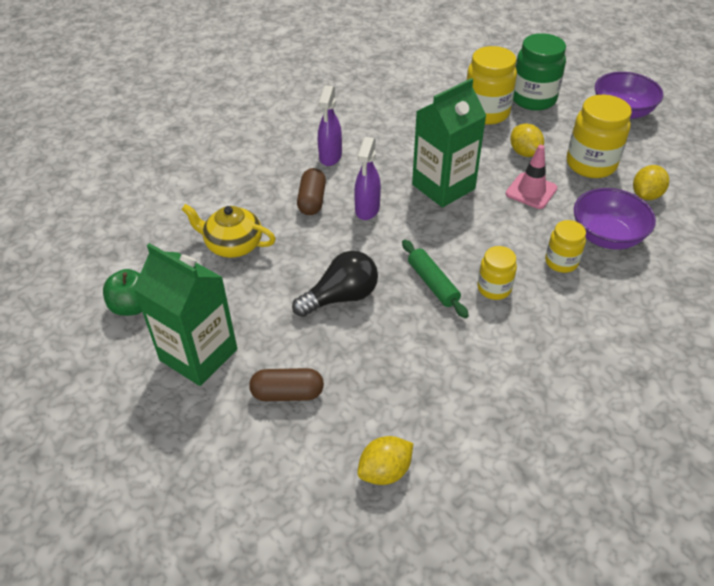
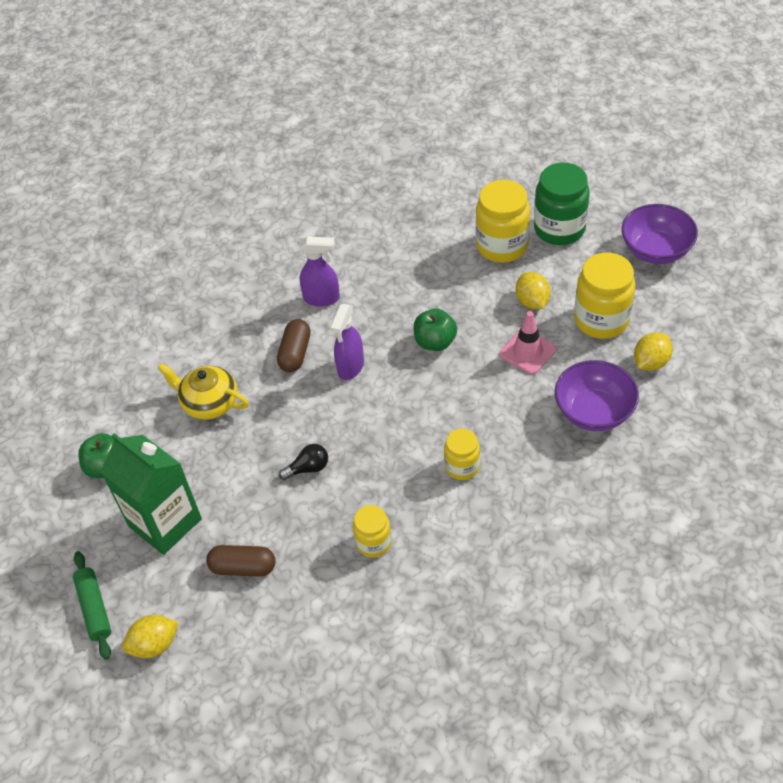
camera: 10 degrees right, 5 degrees up
black light bulb [292,251,378,317] -> black light bulb [279,444,328,480], size x0.58
purple spray bottle [318,85,342,166] -> purple spray bottle turned 105 degrees counterclockwise [300,236,340,307]
yellow lemon [357,436,413,485] -> yellow lemon moved to [123,615,179,658]
green rolling pin [402,240,469,318] -> green rolling pin moved to [73,551,111,660]
green carton [412,78,486,208] -> green apple [414,308,457,351]
yellow jar [545,220,586,273] -> yellow jar moved to [353,505,392,558]

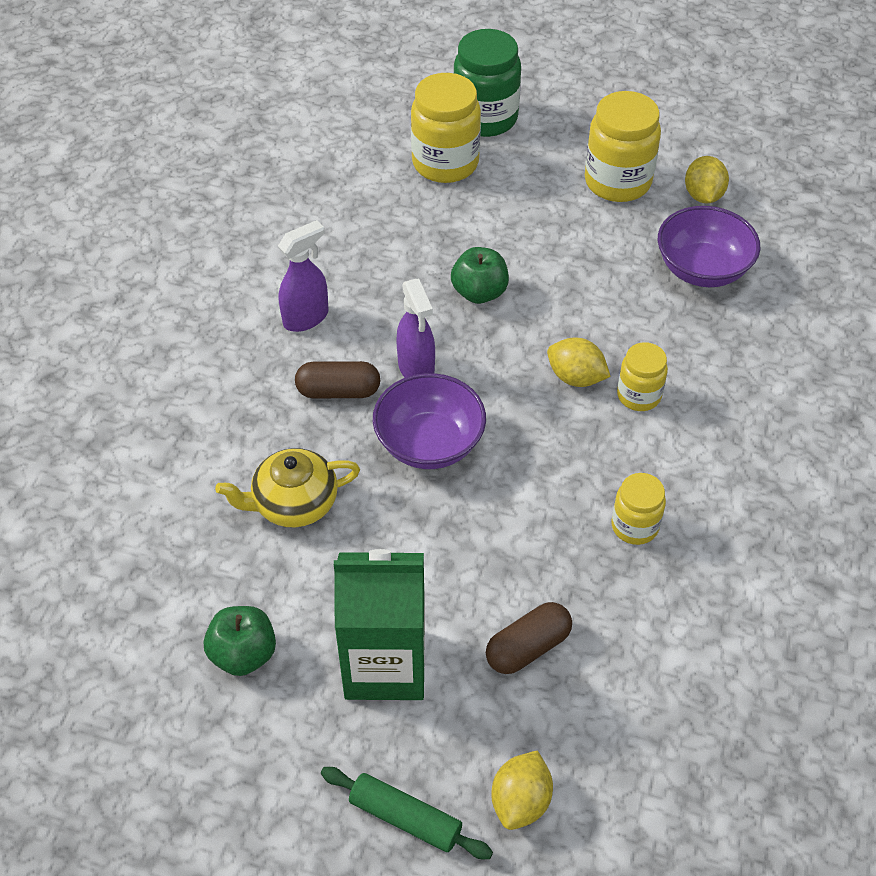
camera: 45 degrees left, 0 degrees up
brown capsule [277,319,311,372] -> brown capsule turned 60 degrees counterclockwise [295,361,380,398]
black light bulb [279,444,328,480] -> none
pink traffic cone [499,311,557,375] -> none
yellow lemon [516,272,551,309] -> yellow lemon moved to [547,337,611,387]
purple bowl [622,204,698,264] -> purple bowl moved to [373,373,486,469]

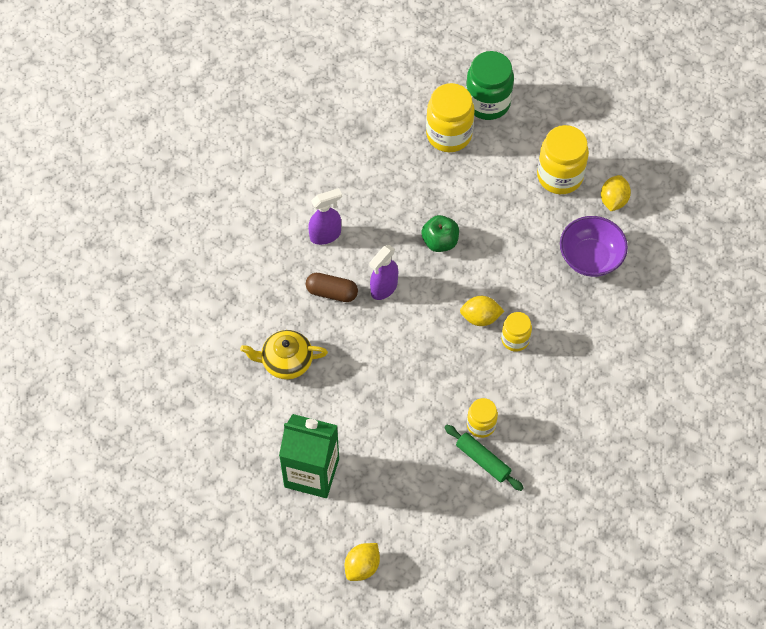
camera: 15 degrees right, 10 degrees up
green apple [204,606,276,676] -> none
green rolling pin [321,767,493,859] -> green rolling pin moved to [444,425,523,491]
purple bowl [373,373,486,469] -> none
purple spray bottle [396,279,435,378] -> purple spray bottle turned 45 degrees clockwise [369,245,398,300]
brown capsule [486,602,572,674] -> none
yellow lemon [547,337,611,387] -> yellow lemon turned 45 degrees counterclockwise [460,296,504,326]

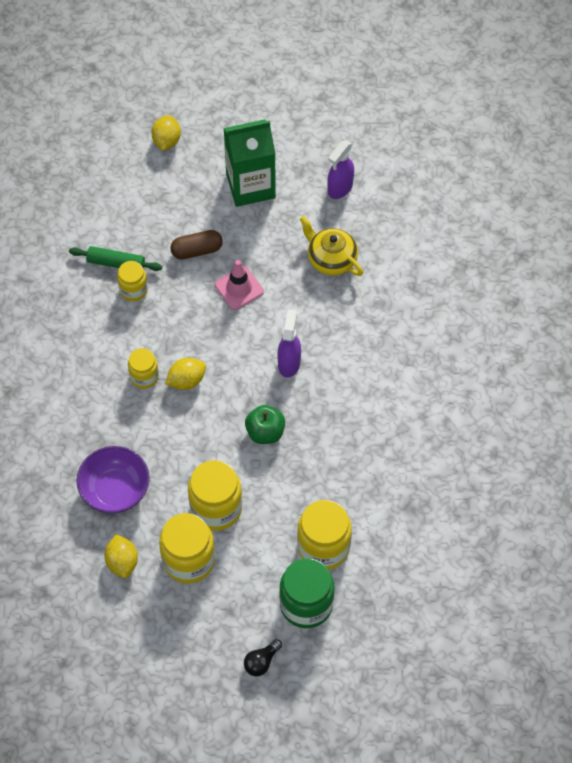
camera: 150 degrees right, 0 degrees up
yellow teapot [240,330,328,380] -> yellow teapot turned 105 degrees counterclockwise [300,216,363,276]
brown capsule [306,273,358,302] -> brown capsule moved to [170,230,223,260]
purple spray bottle [308,188,342,245] -> purple spray bottle moved to [327,140,354,199]
none -> yellow jar [188,460,242,531]
none -> pink traffic cone [215,260,264,310]
none -> black light bulb [244,639,282,676]

